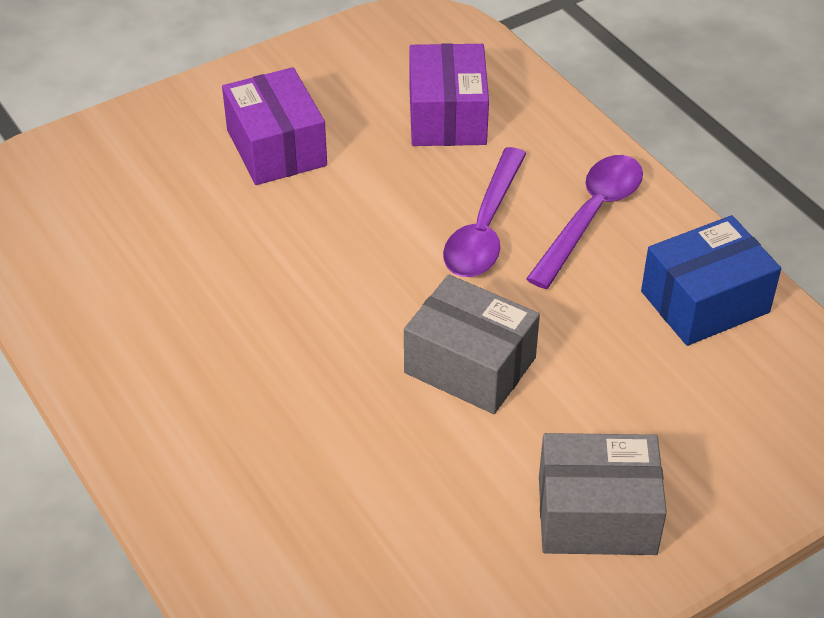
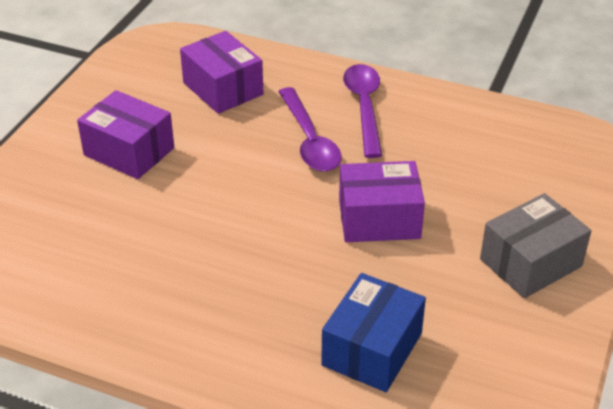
camera: 35 degrees left, 5 degrees down
grey box [404,274,540,414] -> purple box [339,161,425,242]
blue box [641,215,781,346] -> blue box moved to [321,273,426,392]

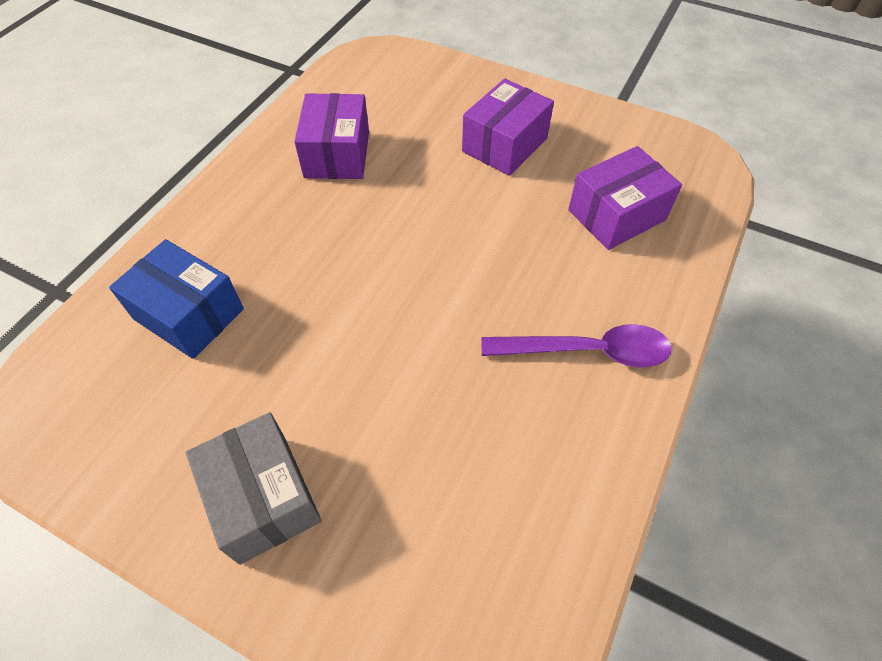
camera: 95 degrees right, 15 degrees up
purple spoon [278,87,342,172] -> none
purple box [339,161,425,242] -> purple box moved to [294,93,369,179]

